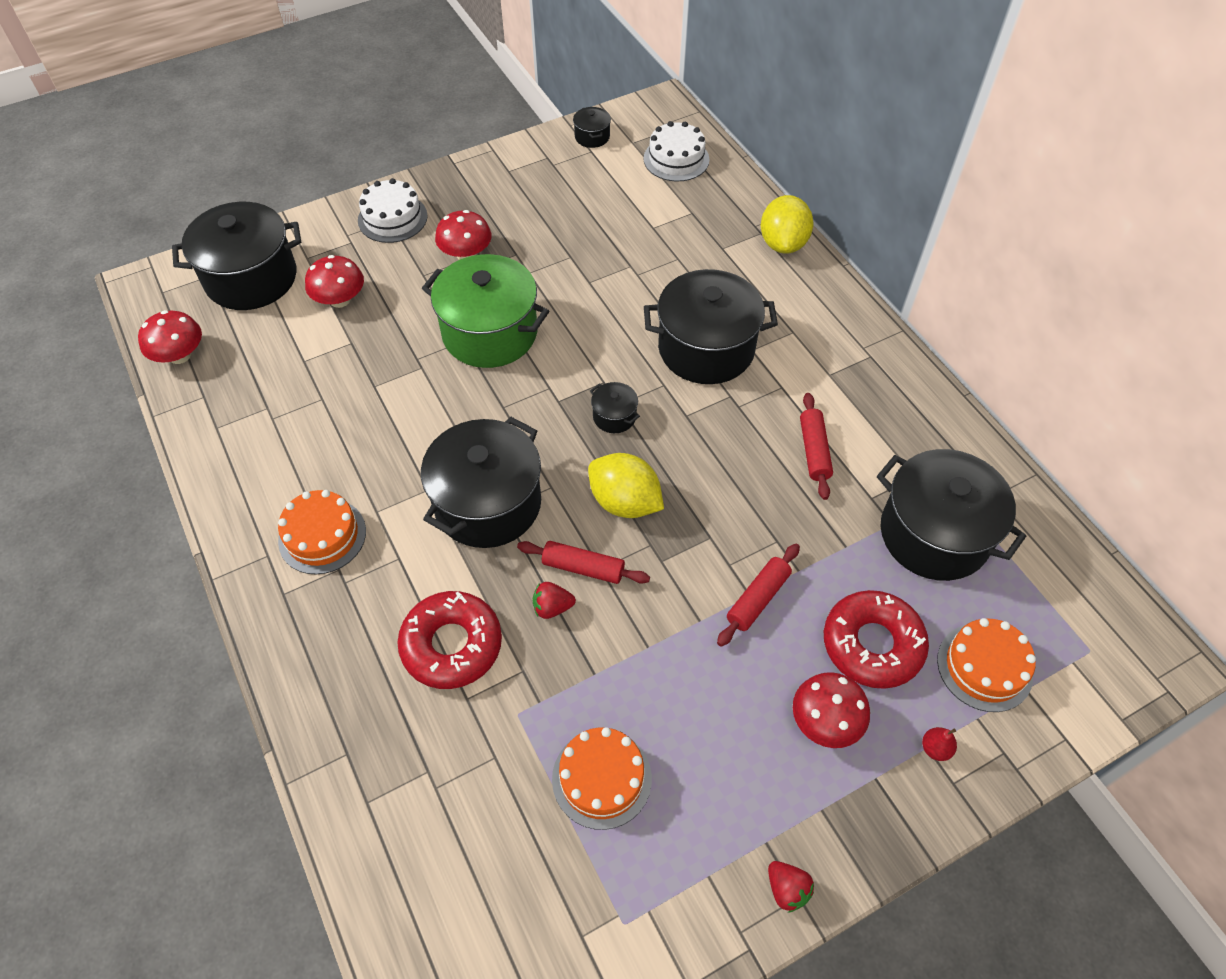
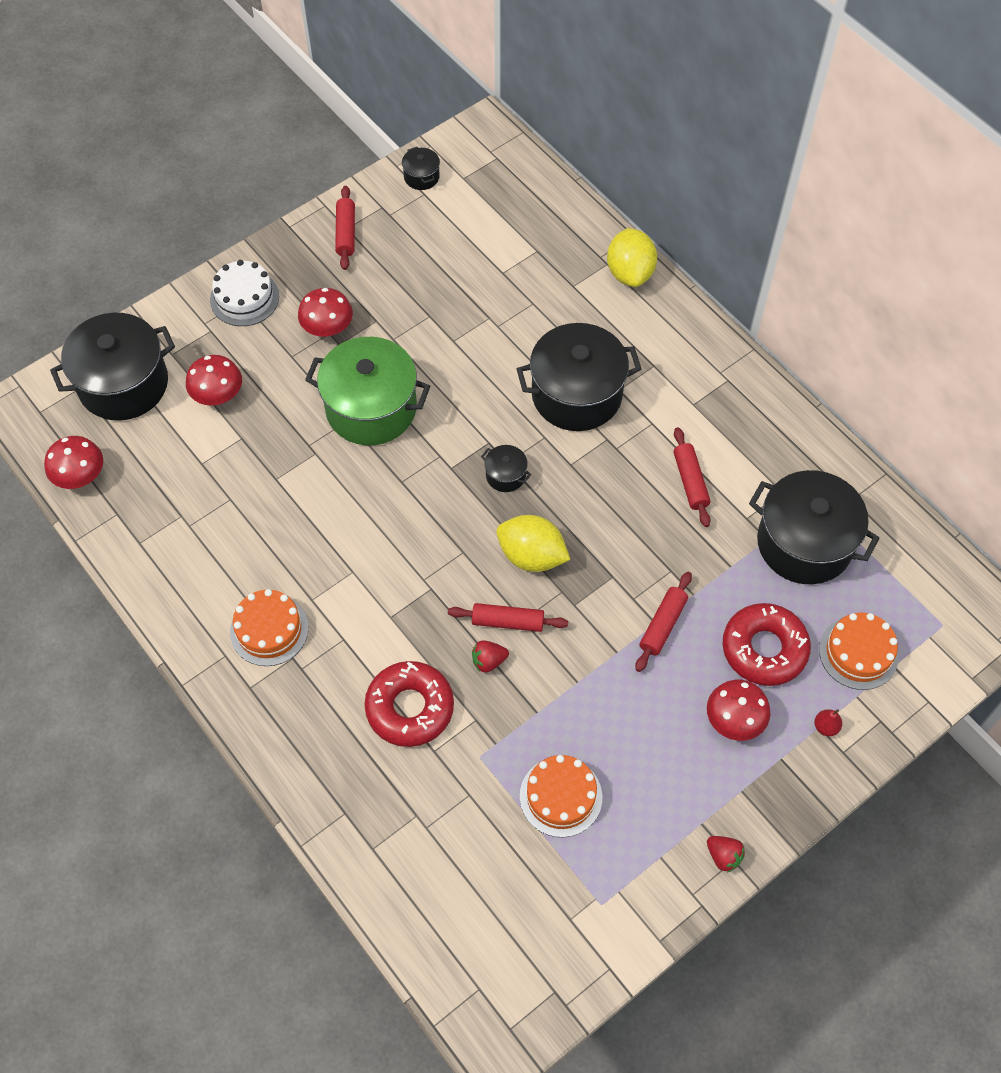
camera: 10 degrees left, 5 degrees up
black pot [421,417,541,548] -> none
white cake [643,121,709,182] -> none
none -> red rolling pin [335,186,355,270]

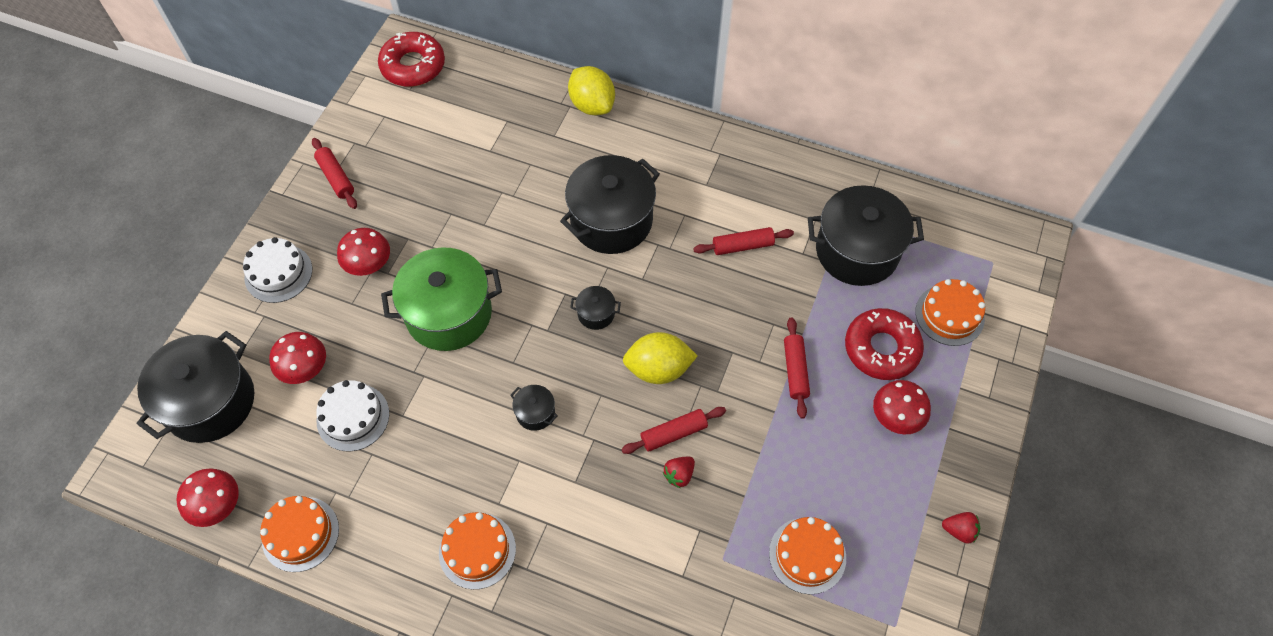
camera: 30 degrees left, 0 degrees up
red donut [365,661,454,747] -> red donut moved to [378,32,445,87]
black pot [402,147,440,190] -> black pot moved to [510,385,558,431]
red rolling pin [674,427,711,527] -> red rolling pin turned 60 degrees counterclockwise [693,227,794,255]
red pear [814,709,842,736] -> none
none -> orange cake [260,496,339,572]
none -> white cake [316,380,389,451]

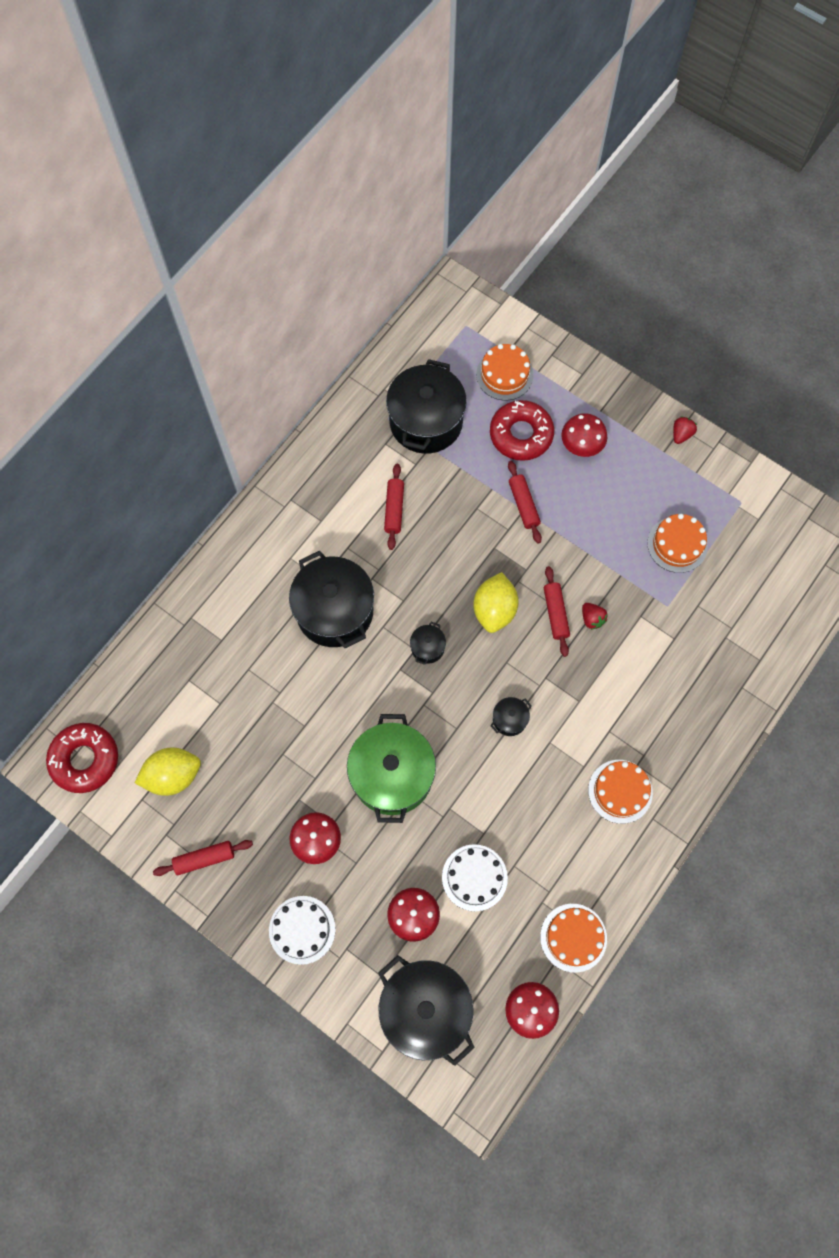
camera: 75 degrees left, 10 degrees up
yellow lemon [568,66,615,115] -> yellow lemon moved to [135,748,201,796]
red rolling pin [784,317,810,419] -> red rolling pin turned 60 degrees clockwise [508,461,542,544]

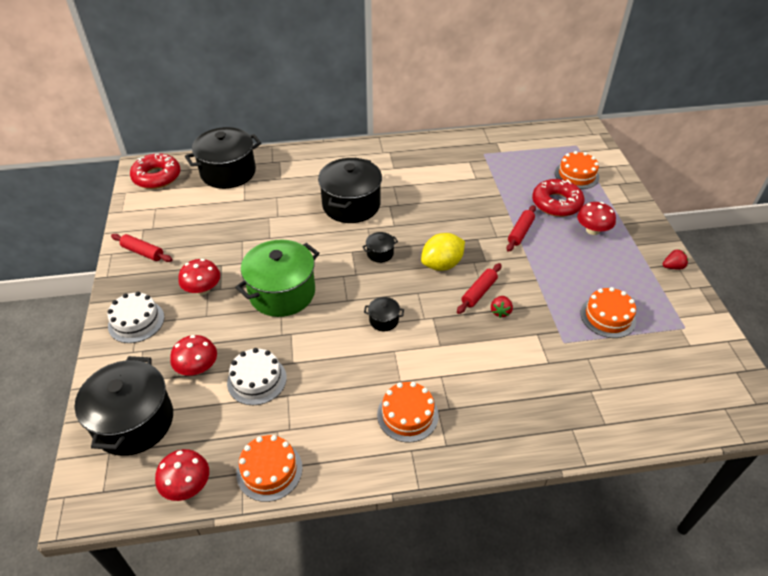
camera: 45 degrees right, 25 degrees down
yellow lemon [135,748,201,796] -> none
red rolling pin [384,464,404,550] -> none
black pot [386,359,467,454] -> black pot moved to [185,127,261,189]

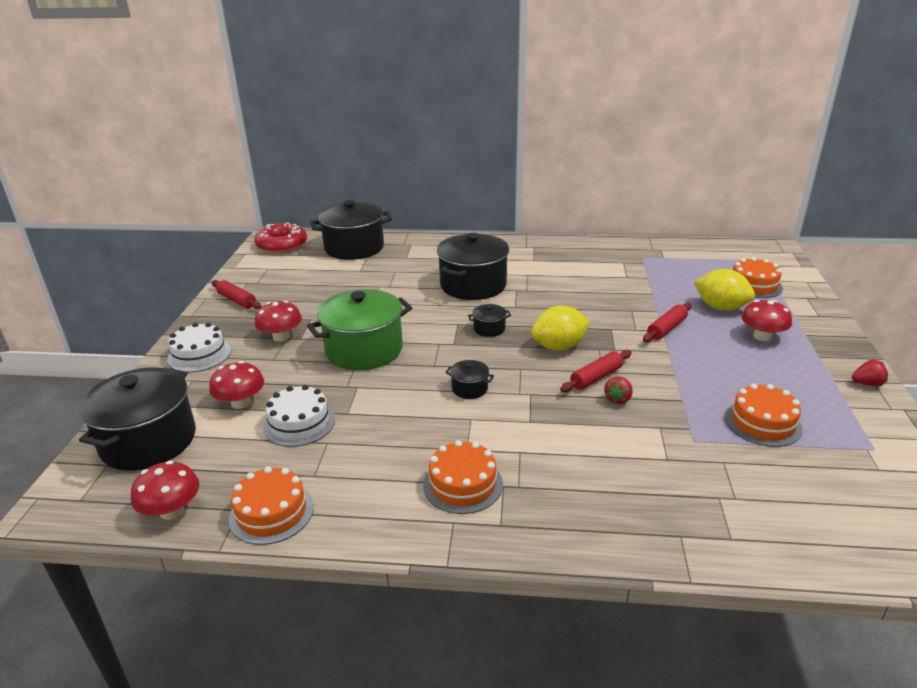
camera: 15 degrees right, 15 degrees down
red donut [532,179,584,217] -> yellow lemon [694,269,755,311]

